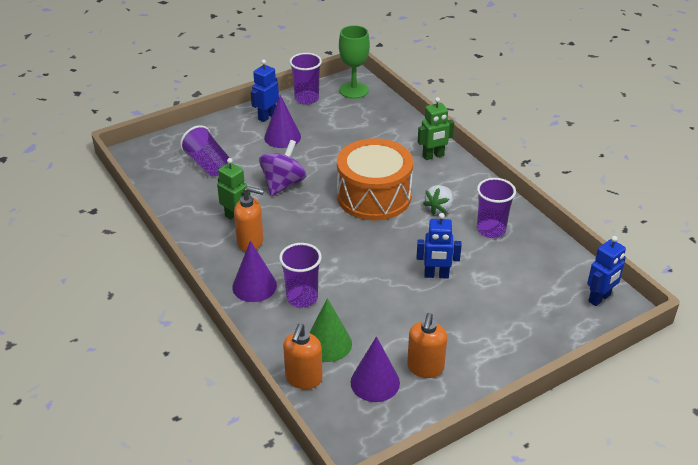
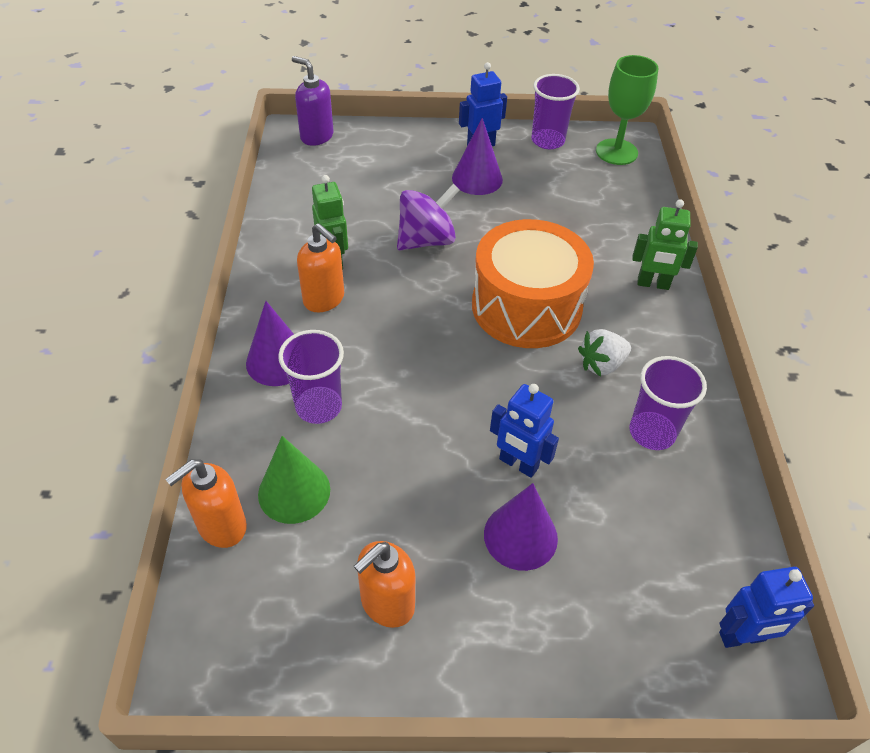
camera: 30 degrees right, 10 degrees up
purple cup [180,125,229,176] -> none
purple cone [350,336,400,402] -> purple cone moved to [484,483,558,571]
none -> purple soap dispenser [292,56,334,146]

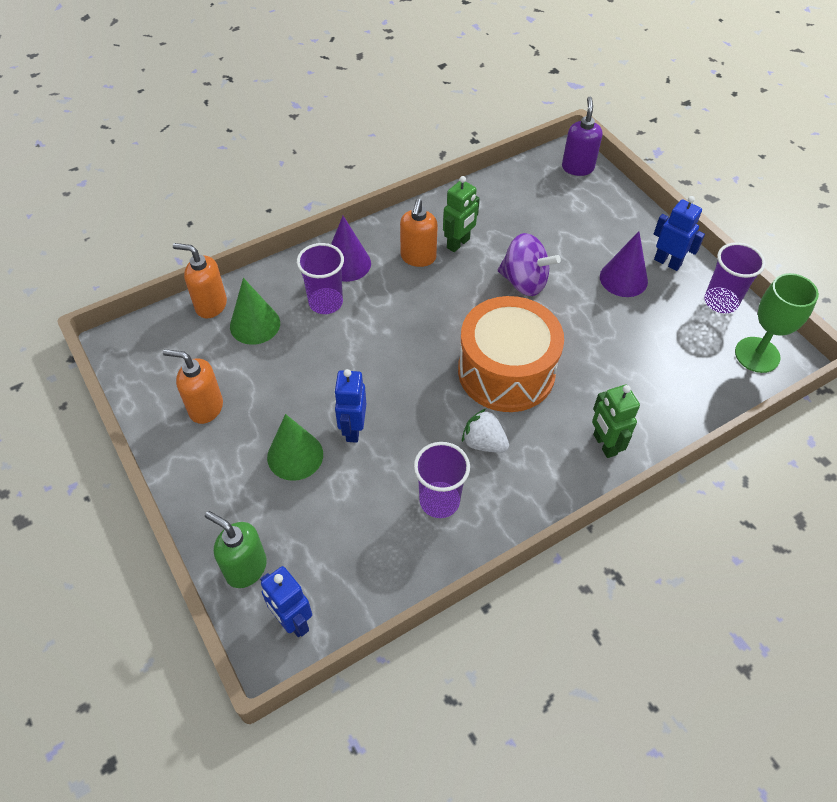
camera: 60 degrees right, 5 degrees up
purple cone [484,483,558,571] -> green cone [267,414,323,481]
none -> green soap dispenser [205,511,267,588]

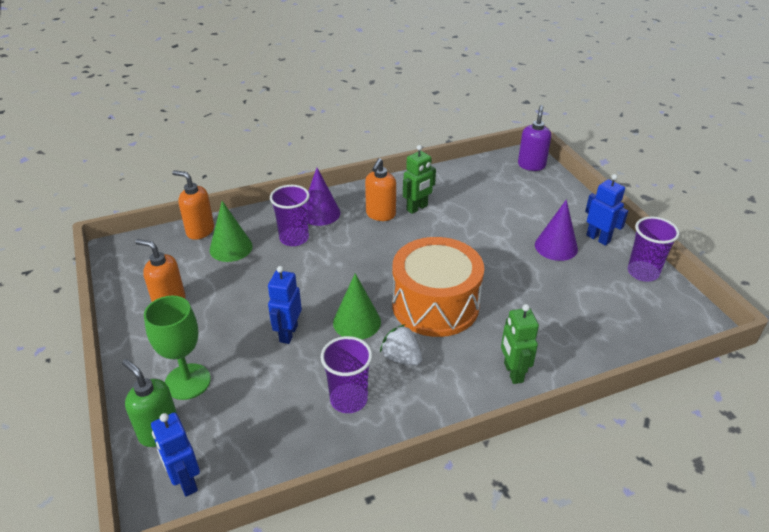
camera: 10 degrees right, 15 degrees down
green cone [267,414,323,481] -> green cone moved to [333,273,381,339]
purple spinning top [498,233,561,296] -> none
green goblet [735,273,819,373] -> green goblet moved to [144,296,211,400]

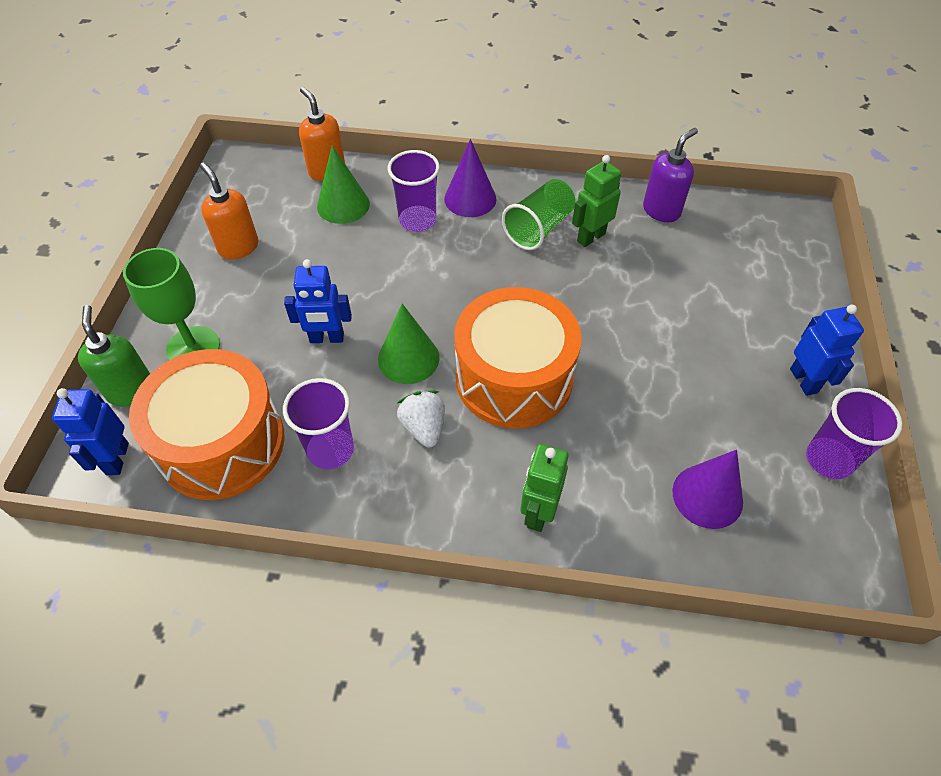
camera: 30 degrees right, 15 degrees up
blue robot [268,266,302,344] -> blue robot turned 135 degrees counterclockwise [284,259,352,343]
orange soap dispenser [365,158,396,221] -> green cup [502,179,576,250]
green robot [403,145,436,214] -> green robot turned 150 degrees clockwise [572,155,621,247]
purple soap dispenser [518,105,551,171] -> purple soap dispenser moved to [643,128,698,222]
purple cone [535,199,578,261] -> purple cone moved to [672,450,743,529]
none -> orange drum [129,349,285,500]

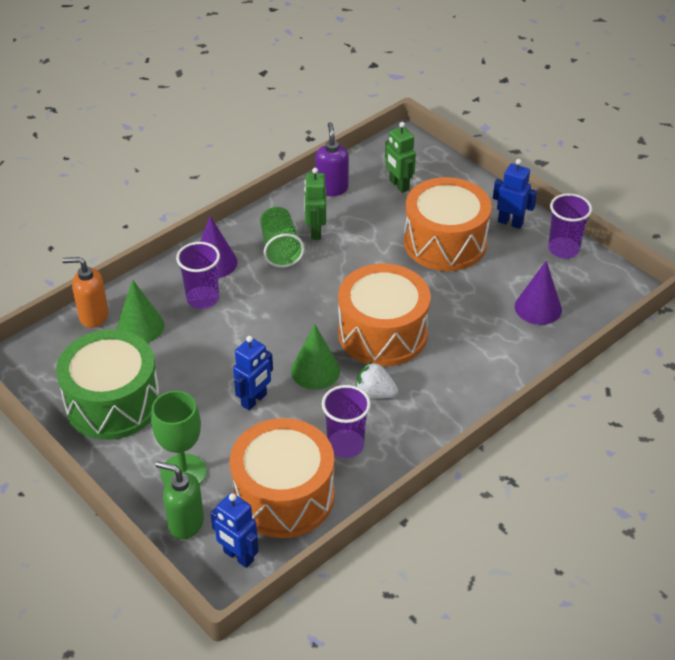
camera: 50 degrees left, 10 degrees down
orange soap dispenser [200,163,258,259] -> green drum [56,329,160,440]
green robot [520,444,568,532] -> green robot moved to [385,122,416,193]
none -> orange drum [404,177,492,271]

